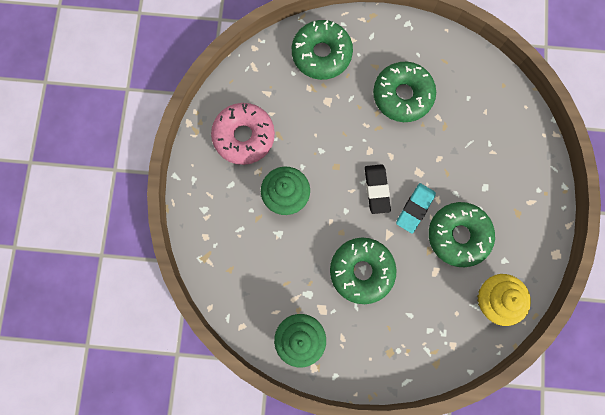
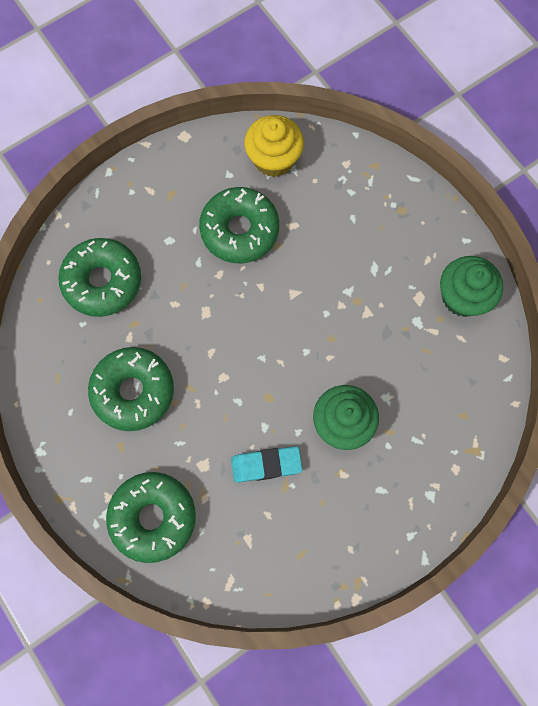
camera: 130 degrees left, 5 degrees down
pink donut [211,103,275,165] -> none
green donut [330,238,396,304] -> green donut moved to [58,238,141,317]
black eraser [365,164,391,214] -> none
turquoise eraser [396,183,436,234] -> turquoise eraser moved to [231,446,302,483]

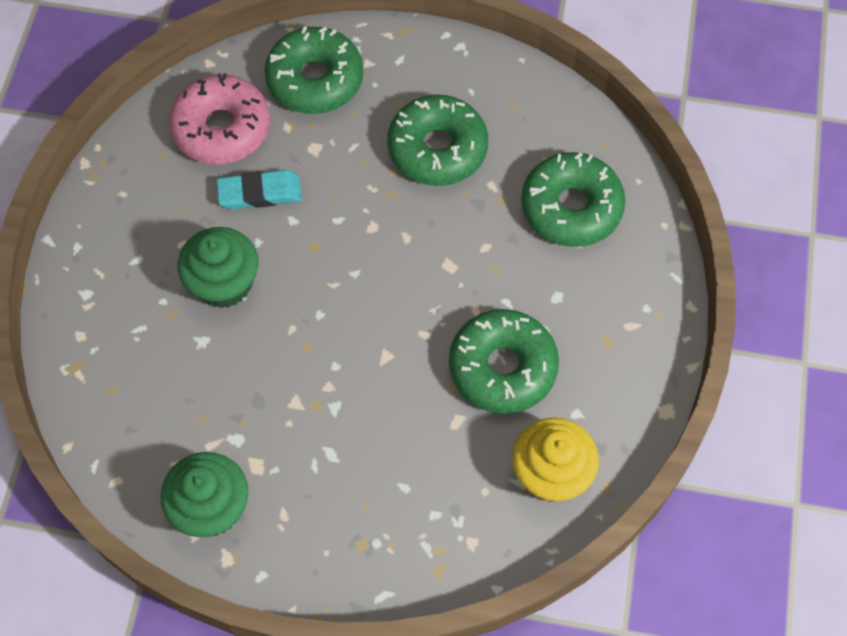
camera: 135 degrees right, 10 degrees down
turquoise eraser [231,446,302,483] -> turquoise eraser turned 45 degrees clockwise [217,170,302,209]
none -> pink donut [169,73,270,165]

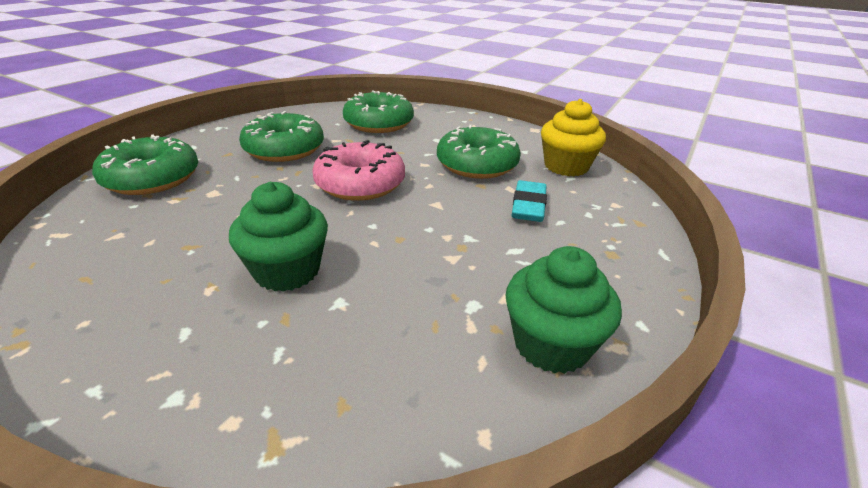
camera: 70 degrees left, 30 degrees down
pink donut [169,73,270,165] -> pink donut moved to [312,140,405,201]
turquoise eraser [217,170,302,209] -> turquoise eraser moved to [512,180,547,222]

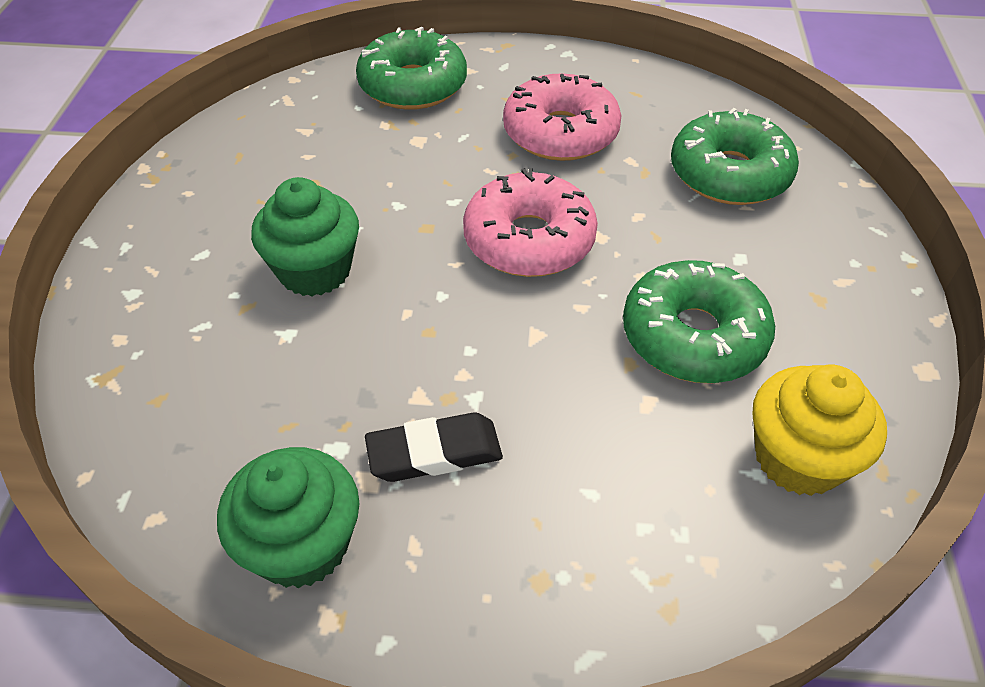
camera: 65 degrees right, 15 degrees up
green donut [239,111,324,162] -> pink donut [503,73,621,161]
turquoise eraser [512,180,547,222] -> none
none -> black eraser [365,412,503,482]

